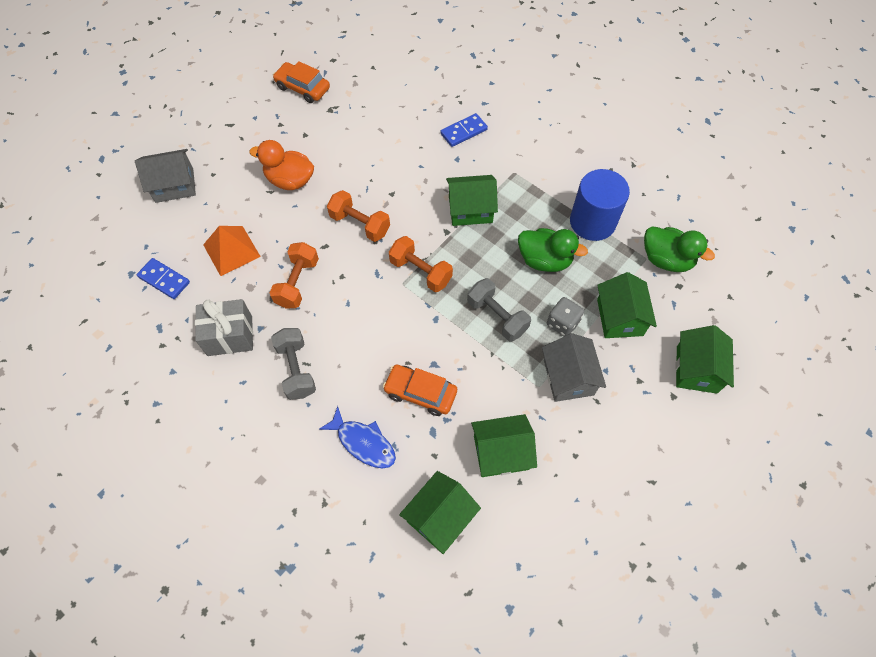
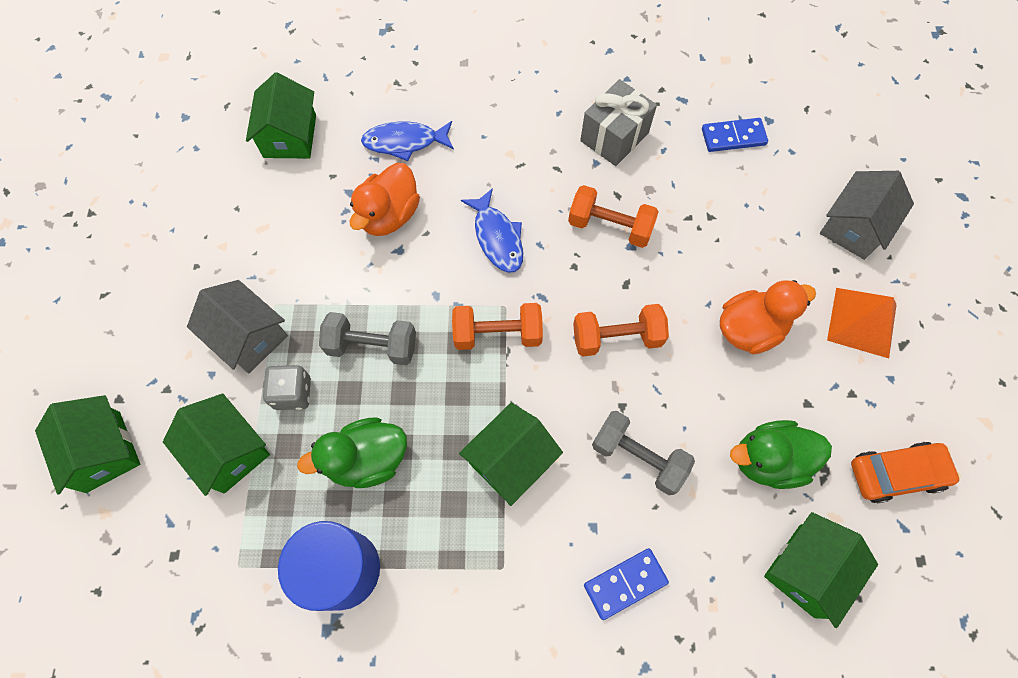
camera: 140 degrees right, 5 degrees up
orange pyramid [203,226,261,276] -> orange pyramid moved to [827,288,897,358]
orange dumbbell [269,242,319,309] -> orange dumbbell turned 45 degrees counterclockwise [568,185,659,248]
grey dumbbell [271,328,316,400] -> grey dumbbell moved to [592,411,695,495]
orange car [383,365,457,416] -> orange duck [350,163,420,236]
blue domino [440,113,488,147] -> blue domino turned 45 degrees clockwise [584,548,669,620]
green house [471,414,537,477] -> green house moved to [764,512,878,628]
green duck [644,226,715,272] -> green duck moved to [730,420,832,489]
none -> blue fish [461,188,523,273]

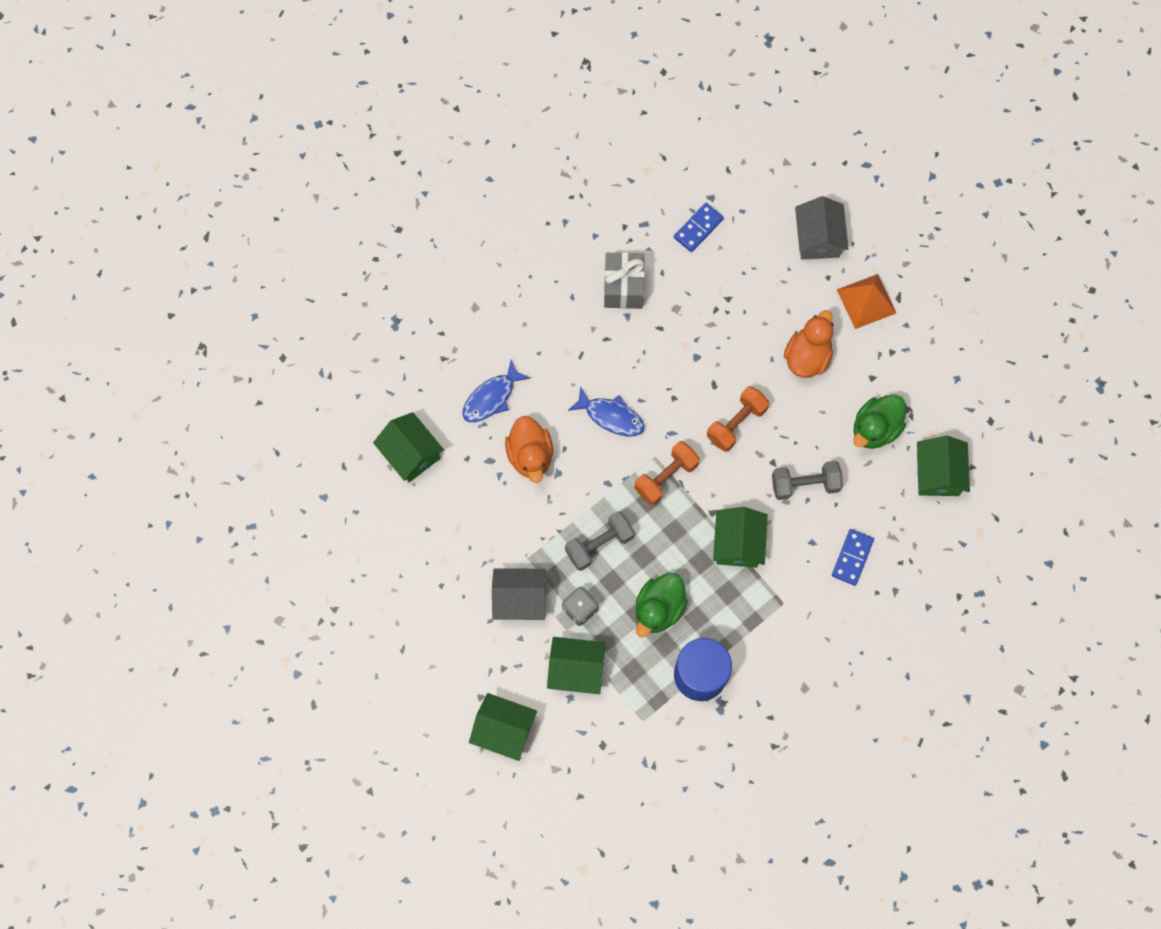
camera: 40 degrees left, 5 degrees up
orange dumbbell [568,185,659,248] -> none
orange car [851,442,961,503] -> none

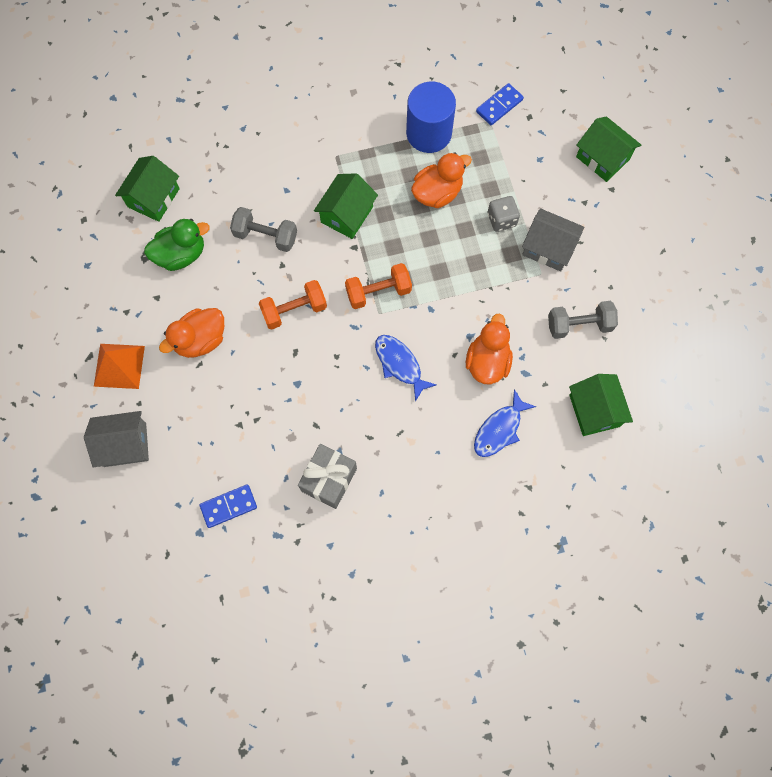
camera: 155 degrees left, 0 degrees up
blue fish [463,360,530,422] -> blue fish turned 150 degrees clockwise [474,389,536,457]
green house [547,637,606,694] -> none
grey dumbbell [565,511,635,571] -> grey dumbbell moved to [548,301,618,339]
green duck [635,573,688,637] -> orange duck [411,152,472,208]
grey house [795,196,848,259] -> grey house turned 60 degrees clockwise [84,411,149,467]
blue domino [832,529,874,586] -> blue domino moved to [476,83,524,125]

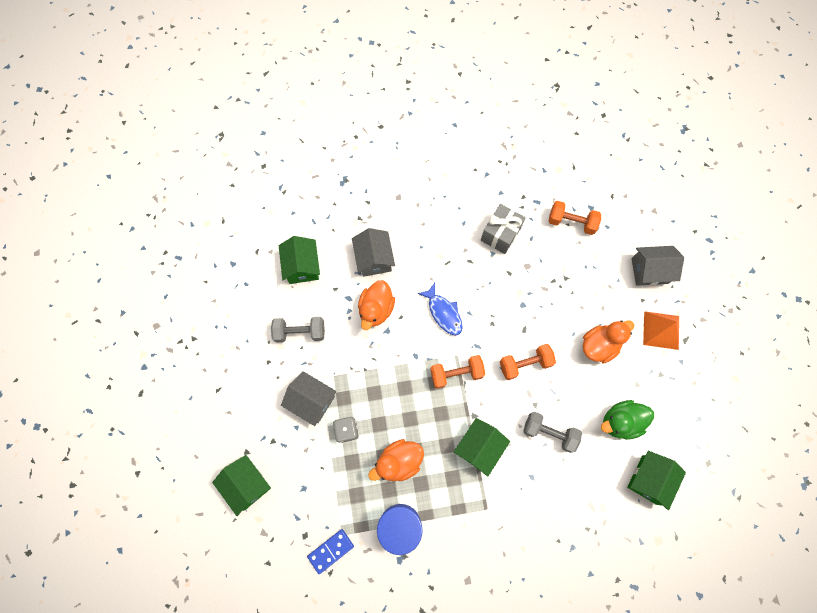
camera: 175 degrees left, 0 degrees up
blue domino [200,484,257,528] -> orange dumbbell [549,201,601,235]
blue fish [474,389,536,457] -> grey house [352,228,395,277]

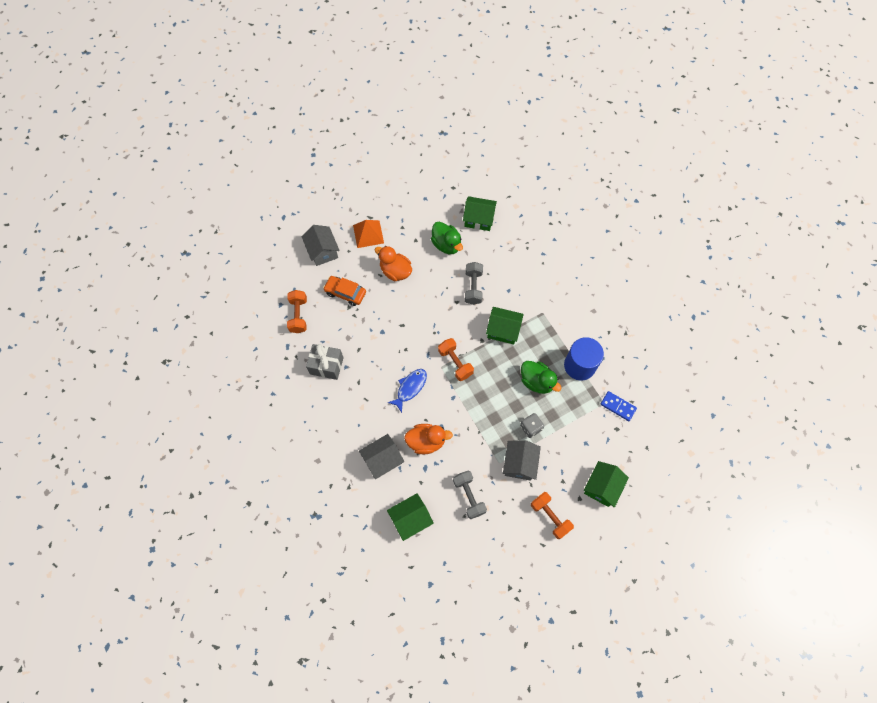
camera: 110 degrees left, 5 degrees down
orange duck [368,439,424,481] -> green duck [521,361,562,394]
orange dumbbell [500,344,556,380] -> orange dumbbell moved to [531,492,574,539]
none -> orange car [323,276,366,306]

